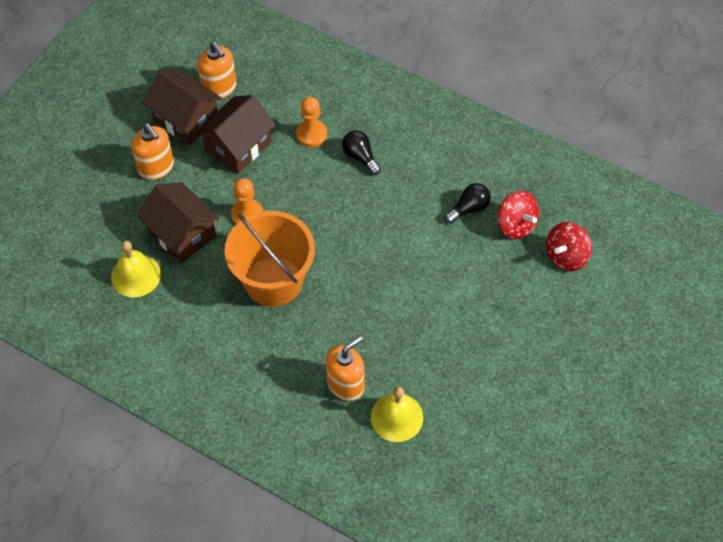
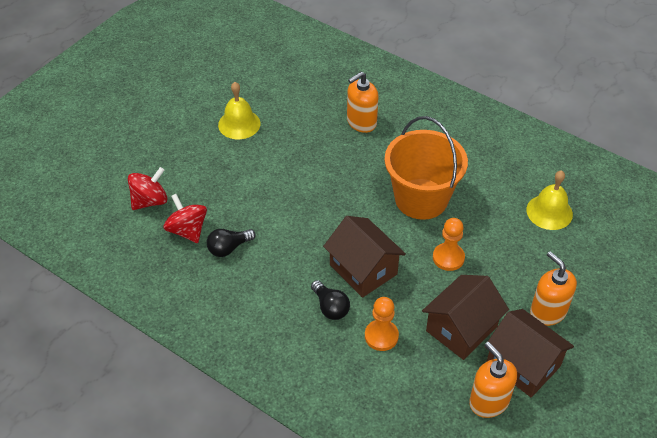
camera: 175 degrees left, 10 degrees down
brown house [137,182,219,264] -> brown house moved to [323,216,406,298]
yellow bell [371,387,423,442] -> yellow bell moved to [218,82,261,139]

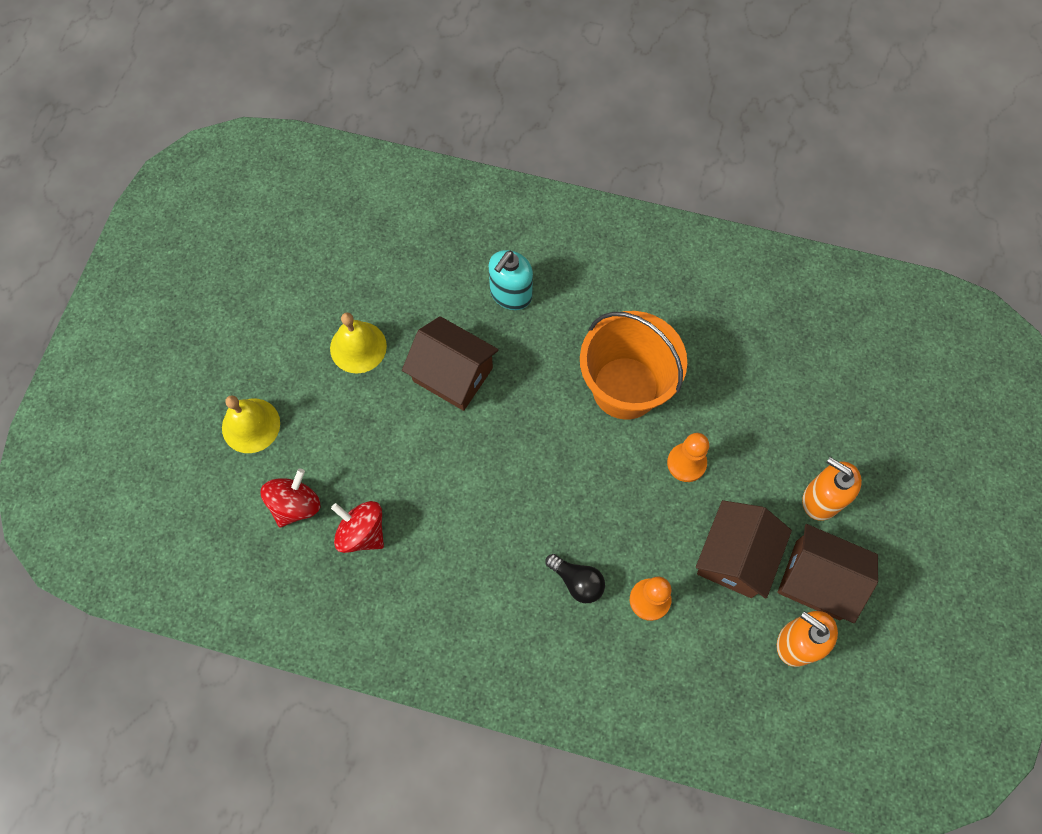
camera: 20 degrees left, 20 degrees up
black light bulb [207,229,256,257] -> none
brown house [323,216,406,298] -> brown house moved to [402,316,499,411]
orange soap dispenser [347,72,378,133] -> turquoise soap dispenser [488,250,533,310]
yellow bell [526,170,573,230] -> yellow bell moved to [222,395,280,453]

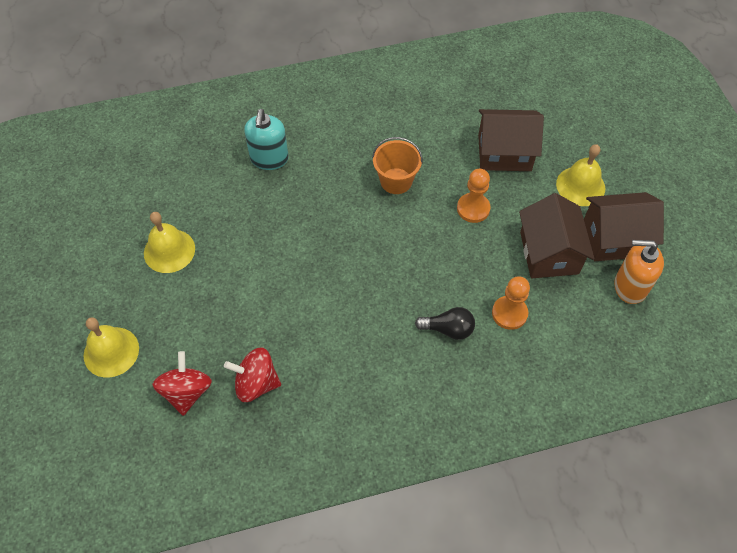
camera: 30 degrees left, 10 degrees down
brown house [402,316,499,411] -> brown house moved to [478,109,544,171]
orange bucket [580,311,687,420] -> orange bucket [372,137,423,194], size x0.56
orange soap dispenser [802,457,862,521] -> yellow bell [556,144,605,206]

